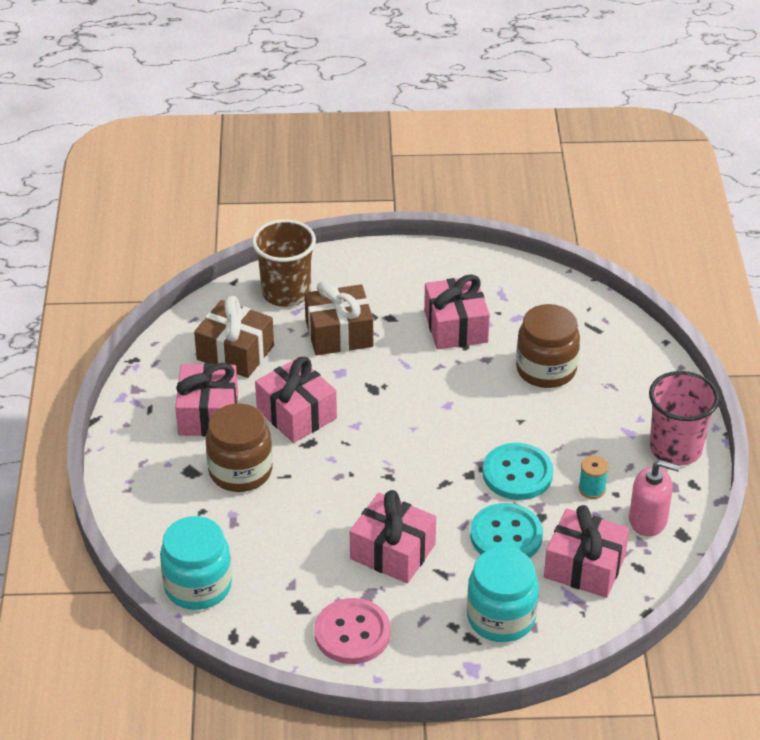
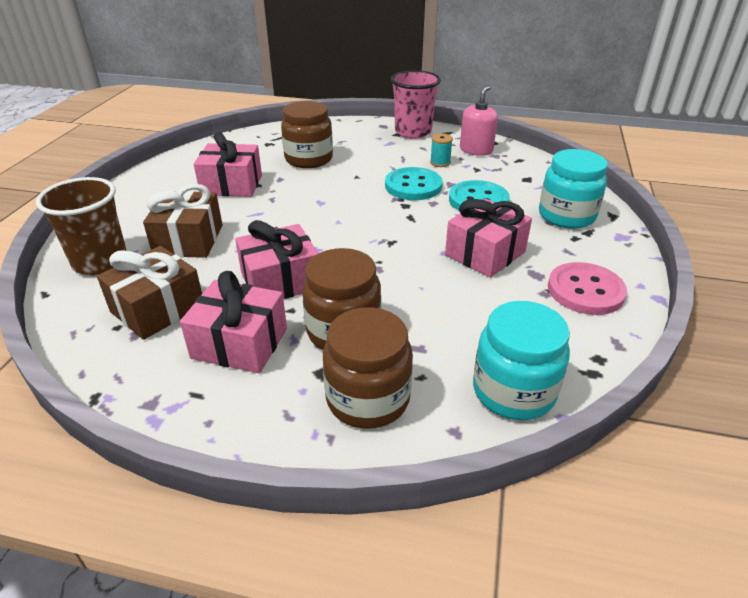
camera: 75 degrees left, 5 degrees down
pink gift [544,505,629,598] -> none
none -> brown jar [323,307,413,429]

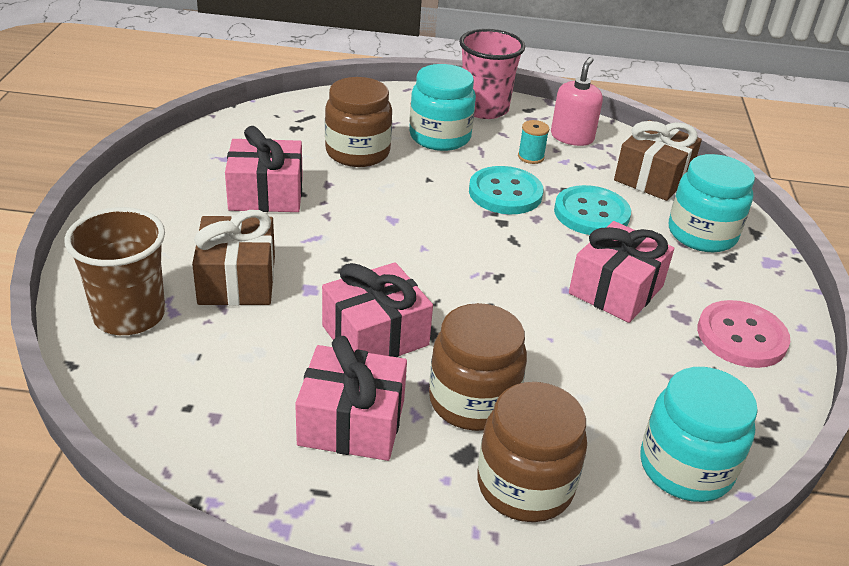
camera: 10 degrees left, 0 degrees up
brown gift [97,246,202,340] -> brown gift moved to [614,120,702,201]
none -> turquoise jar [409,64,476,151]

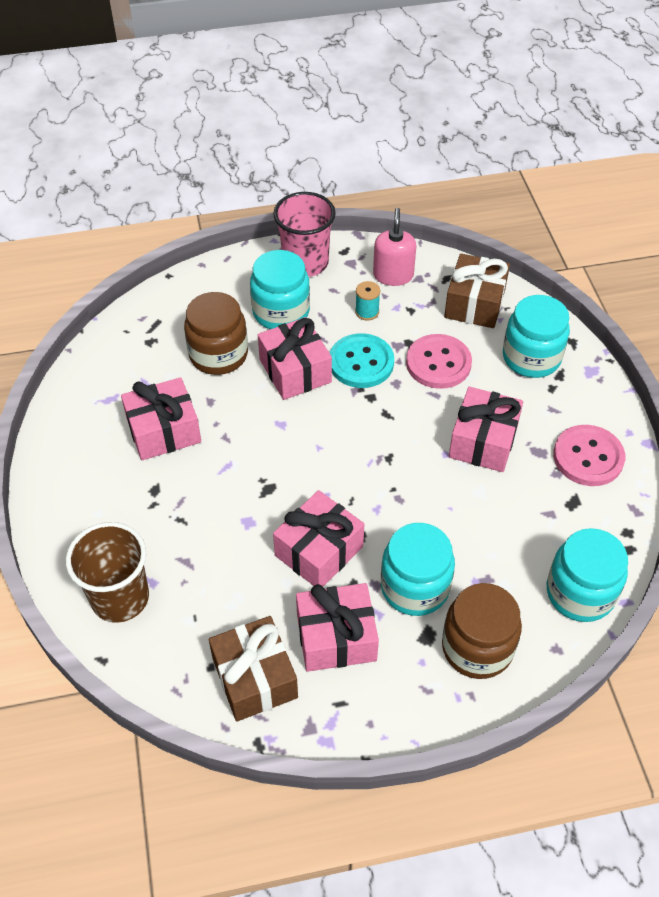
camera: 15 degrees left, 15 degrees up
brown gift [192,210,275,306] -> brown gift moved to [209,616,298,721]
brown jar [429,303,527,431] -> turquoise jar [381,523,455,616]
turquoise button [554,185,631,235] -> pink button [406,334,472,389]
none -> pink gift [258,317,332,400]

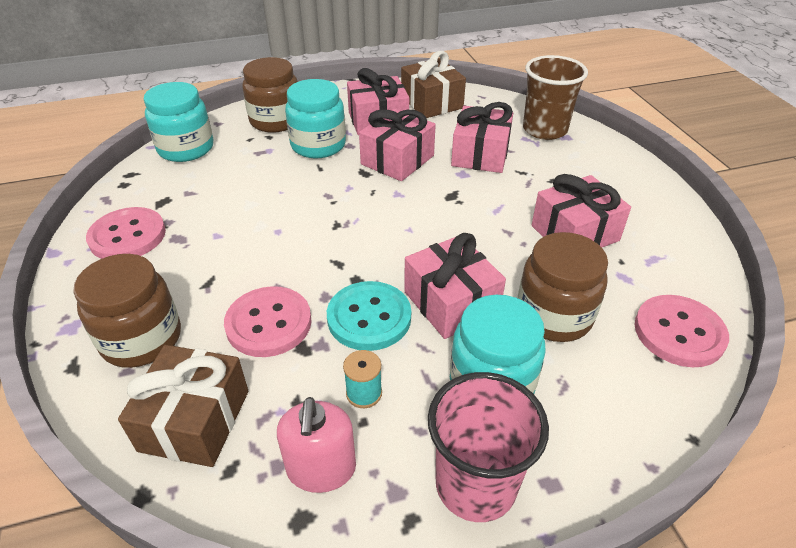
camera: 175 degrees right, 10 degrees down
pink gift [449,387,523,472] -> pink gift moved to [451,102,513,173]
turquoise jar [503,295,570,378] -> brown jar [73,254,181,368]
none -> pink button [634,295,729,367]

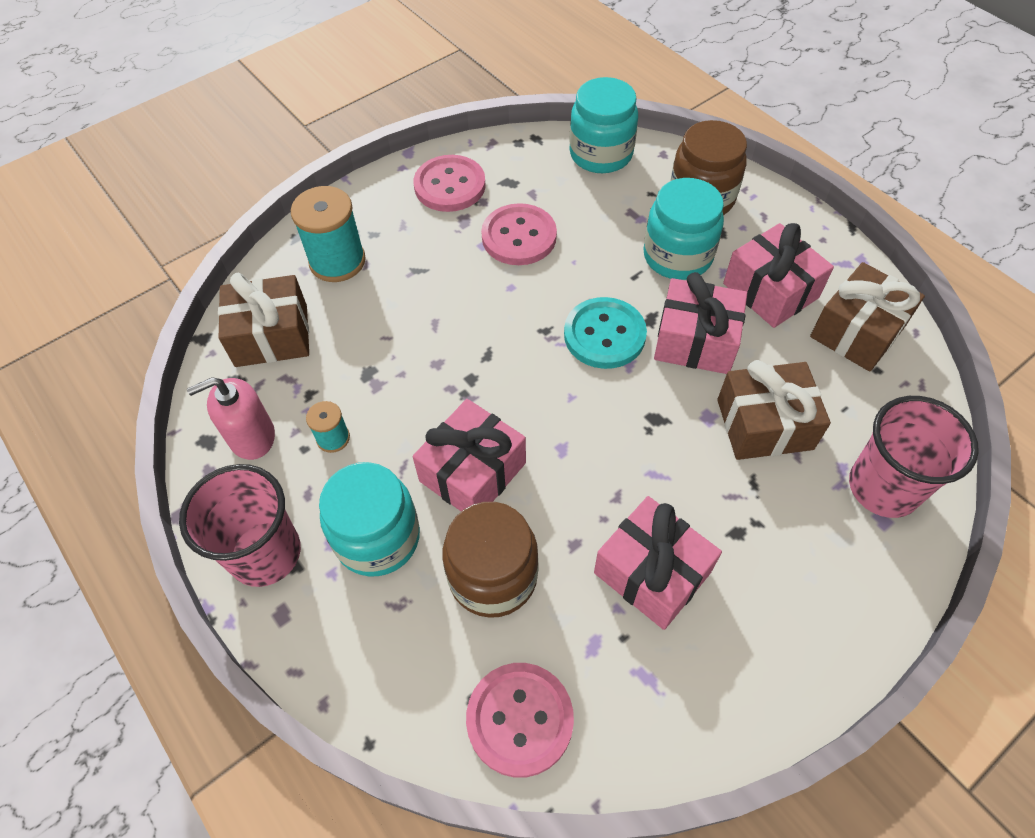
camera: 70 degrees right, 15 degrees up
brown jar [73,254,181,368] -> turquoise spool [291,186,366,282]
pink button [224,286,312,357] -> pink button moved to [481,203,557,265]
turquoise button [327,281,411,351] -> turquoise button moved to [564,297,647,369]
pink gift [451,102,513,173] -> brown gift [717,360,831,460]
brown cup [523,55,588,140] -> pink cup [849,396,979,518]

